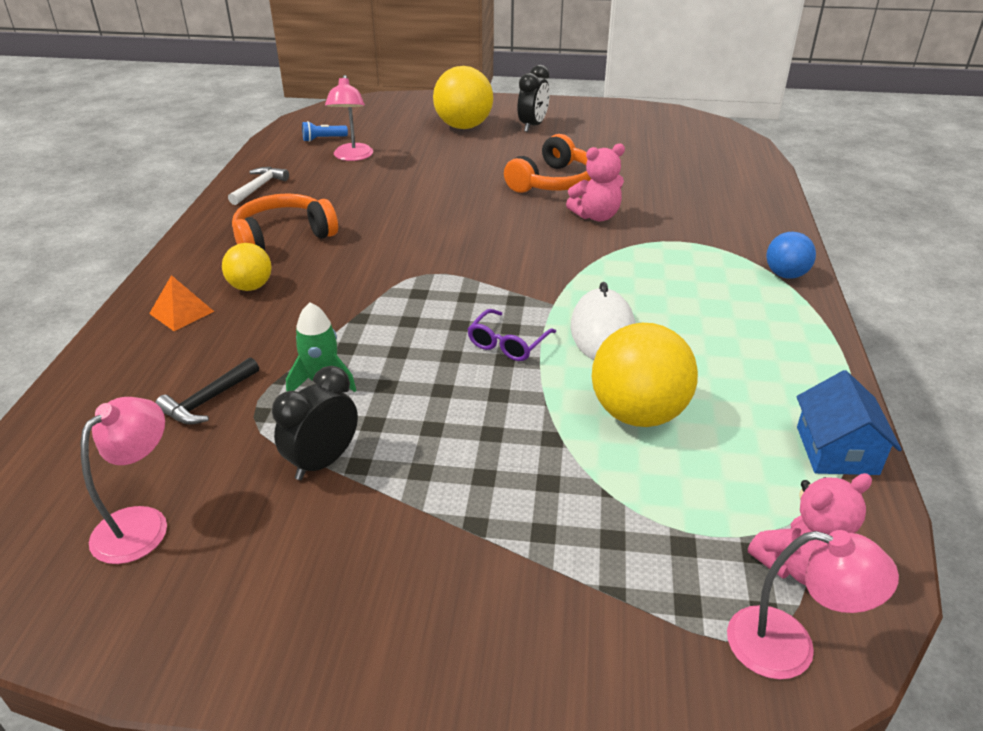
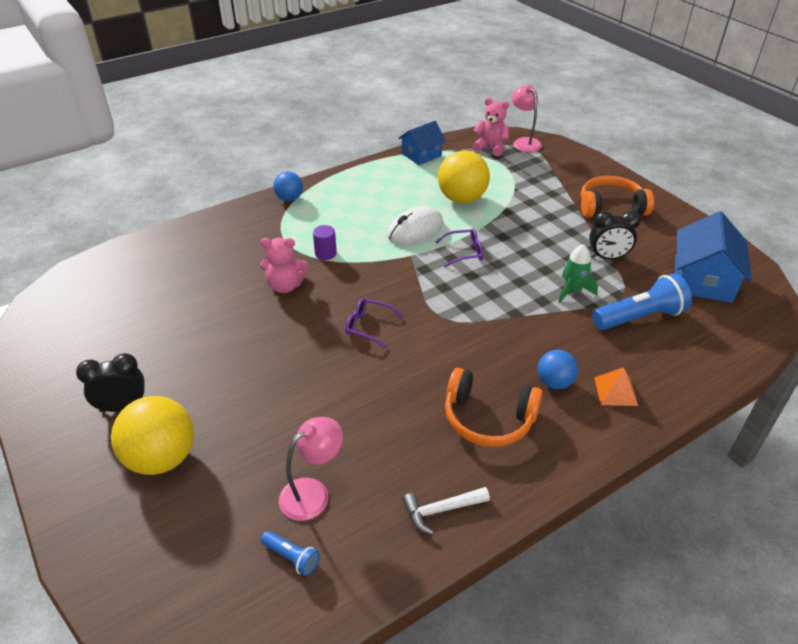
camera: 130 degrees left, 5 degrees up
pink lamp [81,397,167,564] -> blue house [675,211,752,303]
black hammer [155,357,259,425] -> blue flashlight [592,273,692,330]
yellow ball [222,243,272,291] -> blue ball [538,350,578,389]
orange headphones [504,134,591,193] -> orange headphones moved to [581,176,654,218]
pink teddy bear [566,143,625,221] -> pink teddy bear turned 150 degrees clockwise [260,238,308,293]
none -> purple cylinder [313,225,337,260]
none -> purple glasses [345,298,404,348]

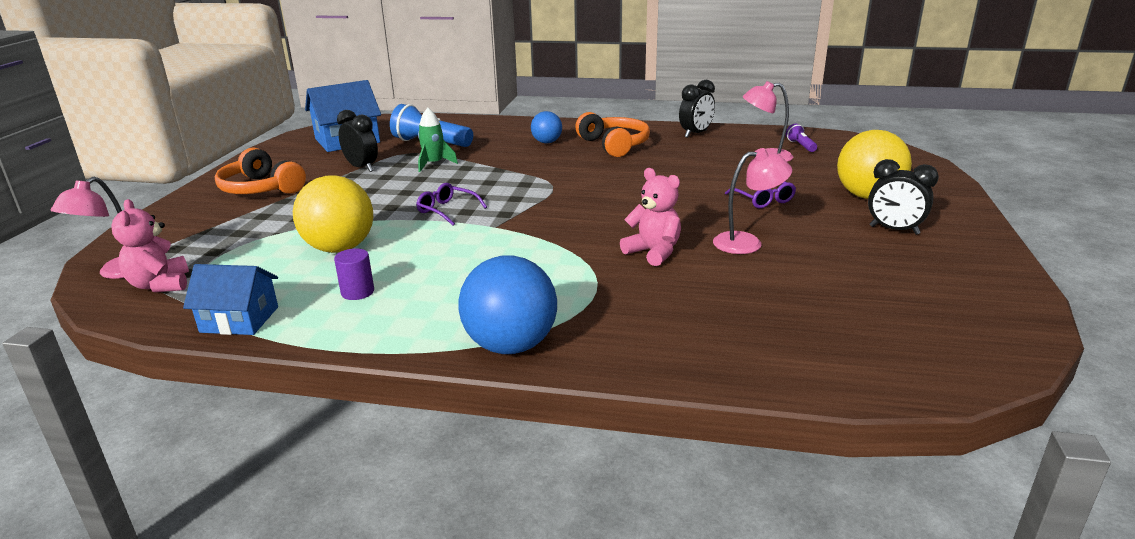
camera: 135 degrees left, 15 degrees down
blue flashlight [261,531,320,576] -> purple flashlight [786,124,817,152]
blue ball [273,171,303,201] -> blue ball [459,255,557,354], size x1.75
purple cylinder [313,225,337,260] -> purple cylinder moved to [334,248,374,300]
purple glasses [345,298,404,348] -> purple glasses moved to [725,182,796,208]
white mouse [387,206,443,245] -> none
white hammer [402,487,490,535] -> black clock [679,80,715,138]
orange pyramid [594,367,638,406] -> none
none -> pink lamp [713,148,792,254]

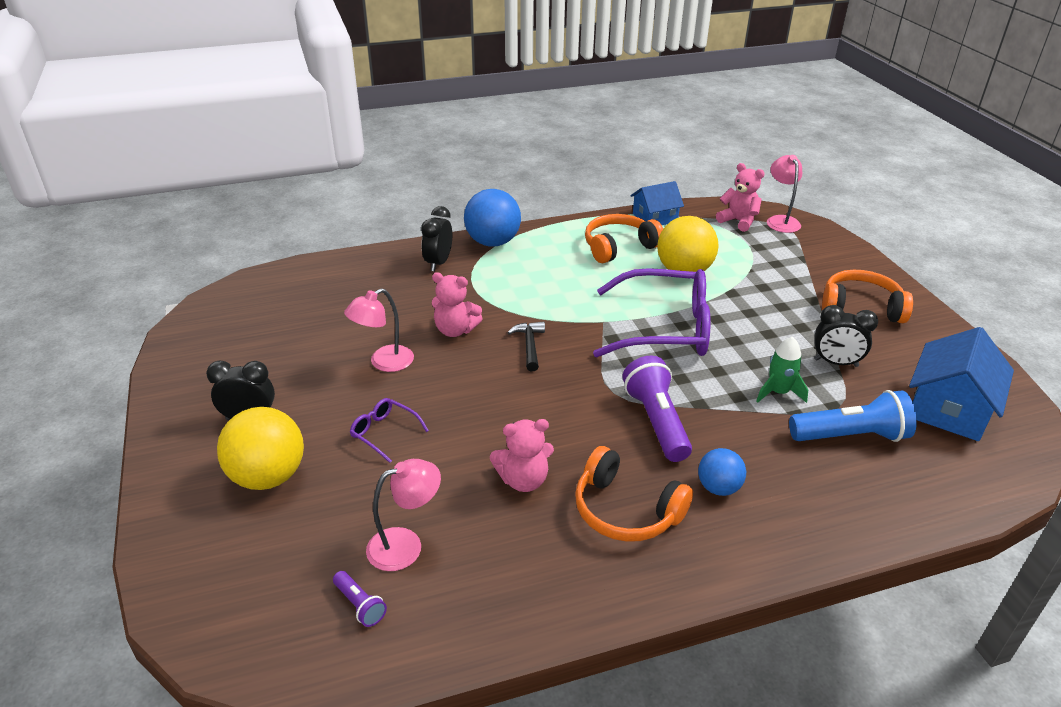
camera: 150 degrees right, 10 degrees up
purple cylinder [334,248,374,300] -> orange headphones [585,214,663,263]
purple glasses [416,183,487,225] -> purple glasses [593,268,711,357], size x2.34
black clock [679,80,715,138] -> black clock moved to [421,206,452,271]
none -> pink teddy bear [490,419,554,492]
none -> black hammer [507,322,545,371]
none -> purple flashlight [623,356,692,462]

